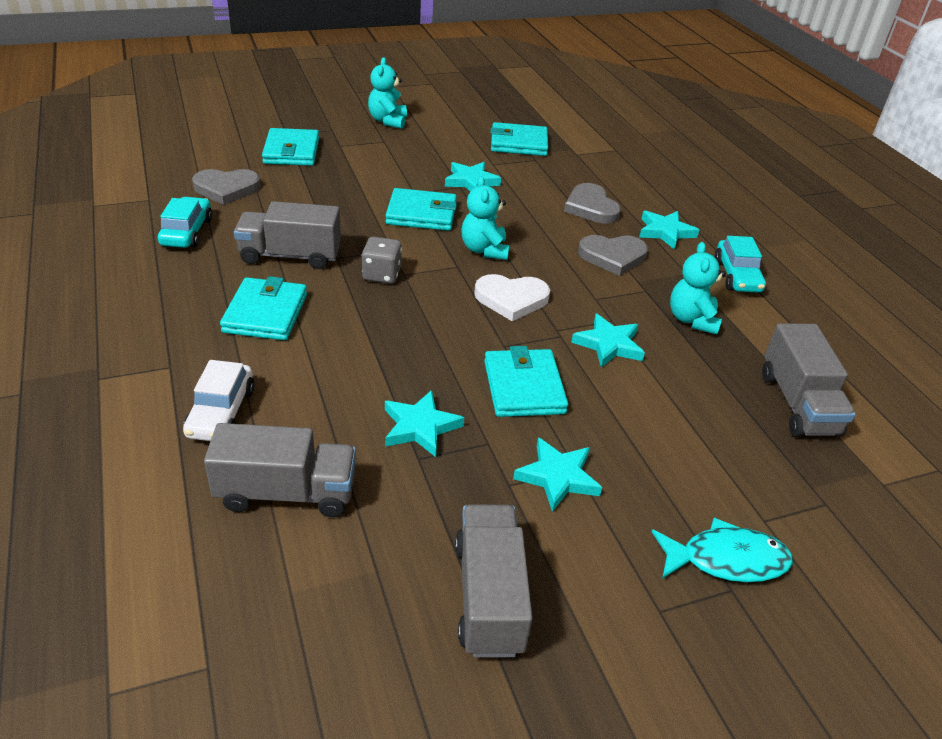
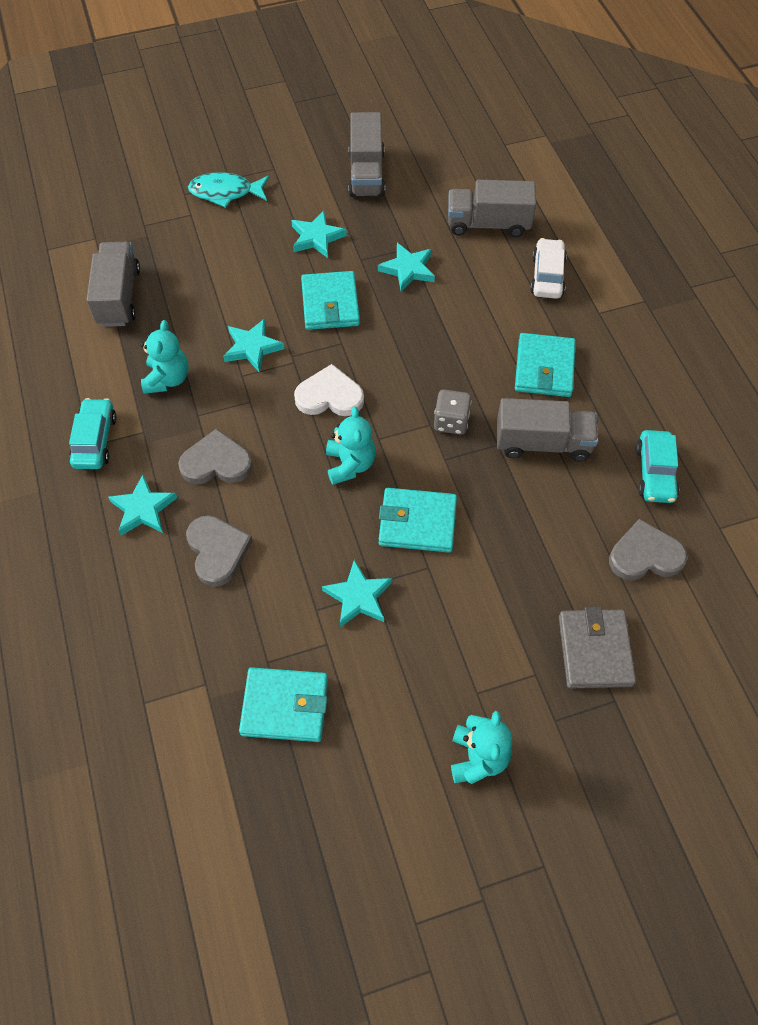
camera: 175 degrees left, 20 degrees up
turquoise wallet [262,128,319,166] -> grey wallet [559,606,636,688]

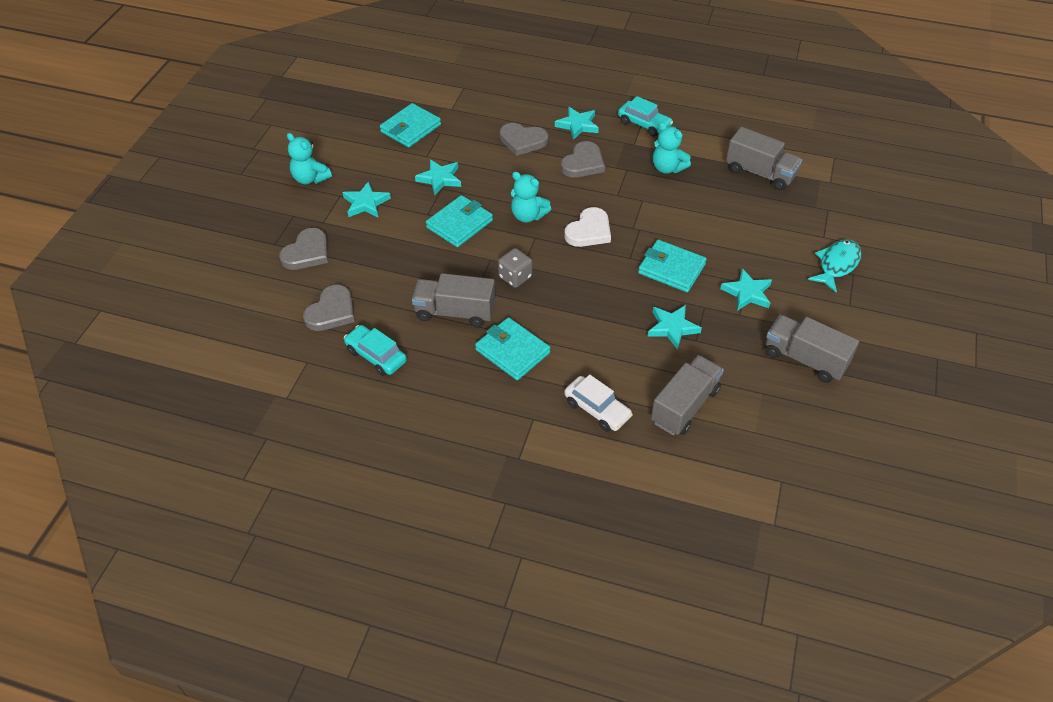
camera: 125 degrees right, 10 degrees down
turquoise star [223,319,285,372] -> turquoise star moved to [342,181,391,217]
grey truck [497,398,598,462] -> grey truck turned 60 degrees clockwise [412,273,495,327]
grey wallet [559,606,636,688] -> grey heart [279,228,328,270]

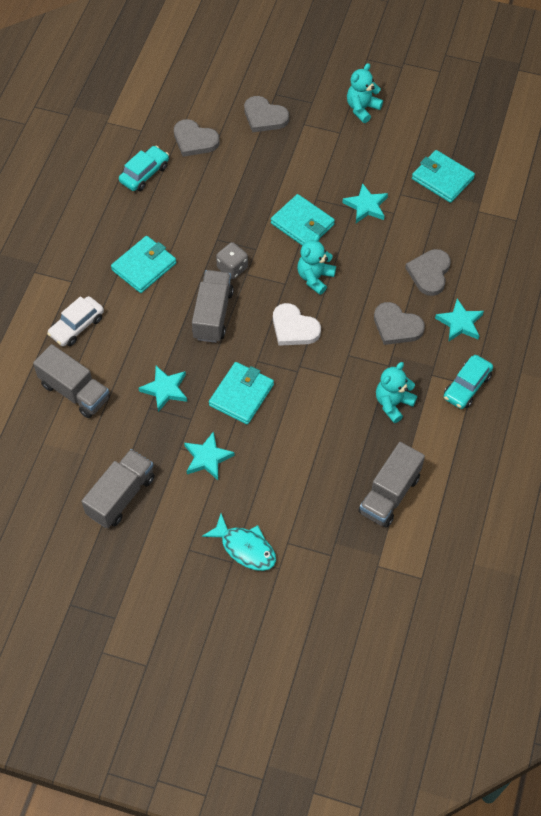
camera: 90 degrees right, 10 degrees up
turquoise star [342,181,391,217] -> none
grey truck [412,273,495,327] -> grey truck moved to [192,270,234,343]

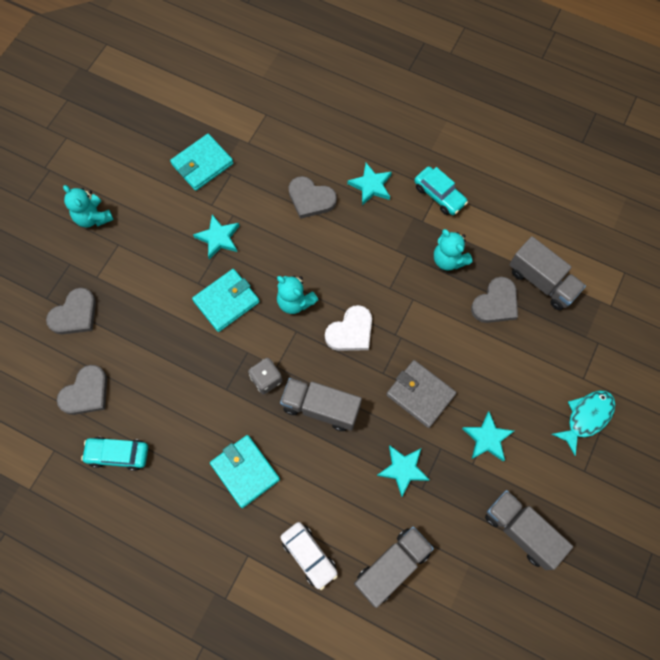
camera: 80 degrees left, 10 degrees up
turquoise car [119,146,169,191] -> turquoise car turned 45 degrees counterclockwise [81,437,148,471]
turquoise wallet [209,362,274,425] -> grey wallet [386,360,457,428]
grey heart [374,302,425,345] -> grey heart moved to [471,277,518,323]

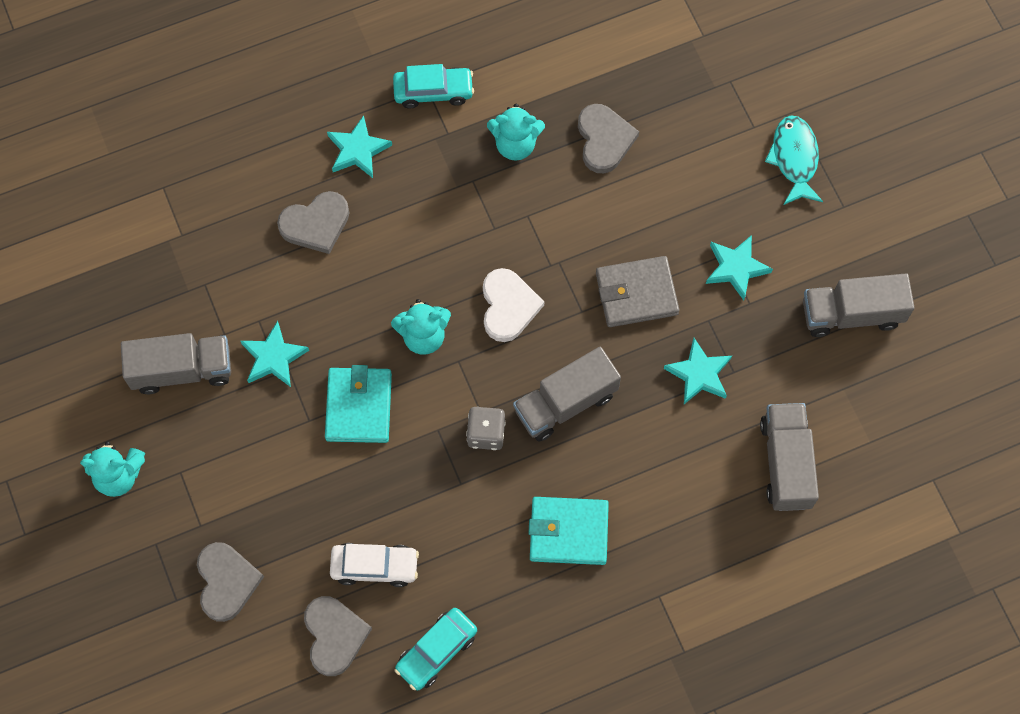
camera: 50 degrees left, 0 degrees up
turquoise wallet [170,134,233,191] -> none
white car [280,522,338,590] -> white car moved to [330,543,419,587]
grey truck [509,236,586,310] -> grey truck moved to [121,333,231,394]

